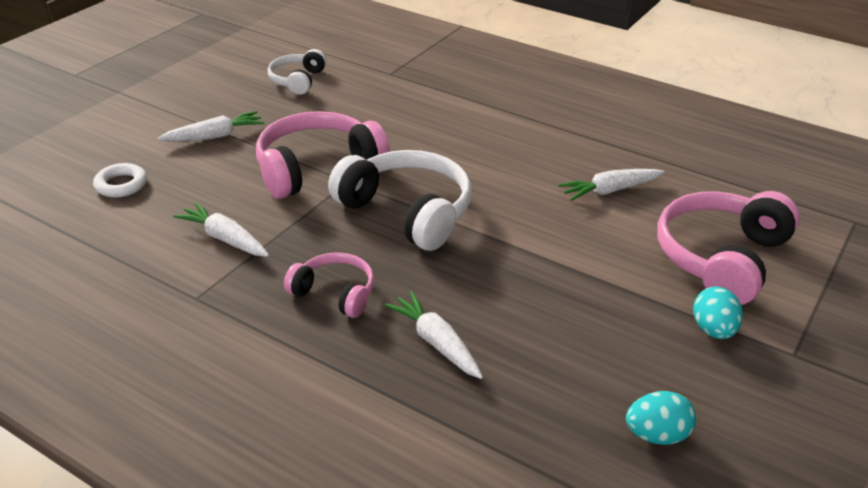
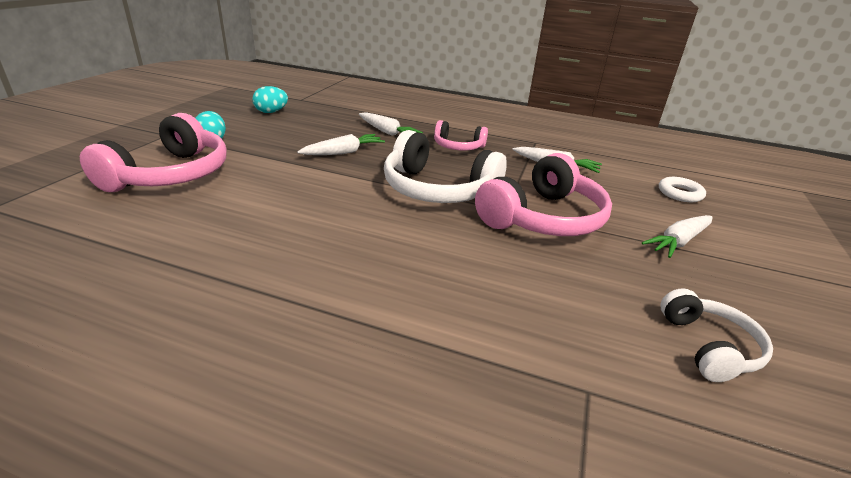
camera: 165 degrees right, 5 degrees down
white carrot [558,169,664,201] -> white carrot moved to [297,134,385,155]

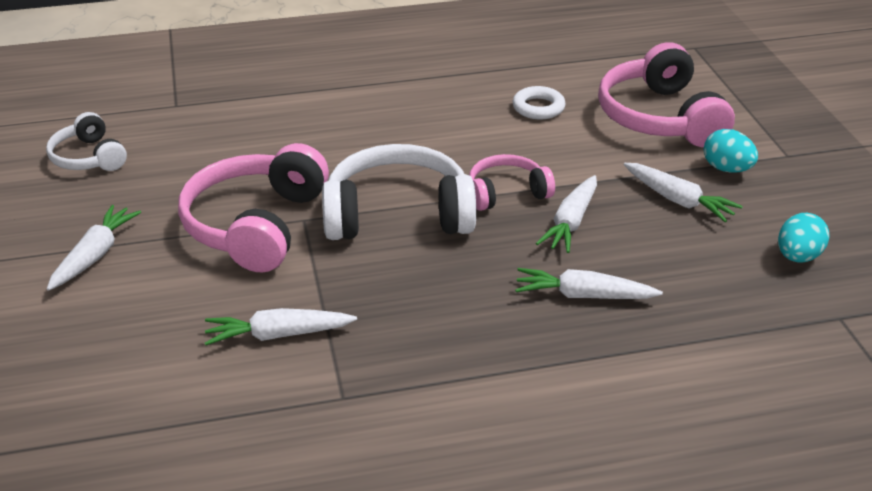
camera: 150 degrees right, 5 degrees up
pink headphones [434,120,488,151] -> pink headphones moved to [469,154,555,211]
white ring [659,177,706,202] -> white ring moved to [513,86,566,119]
none -> white carrot [624,163,743,222]

